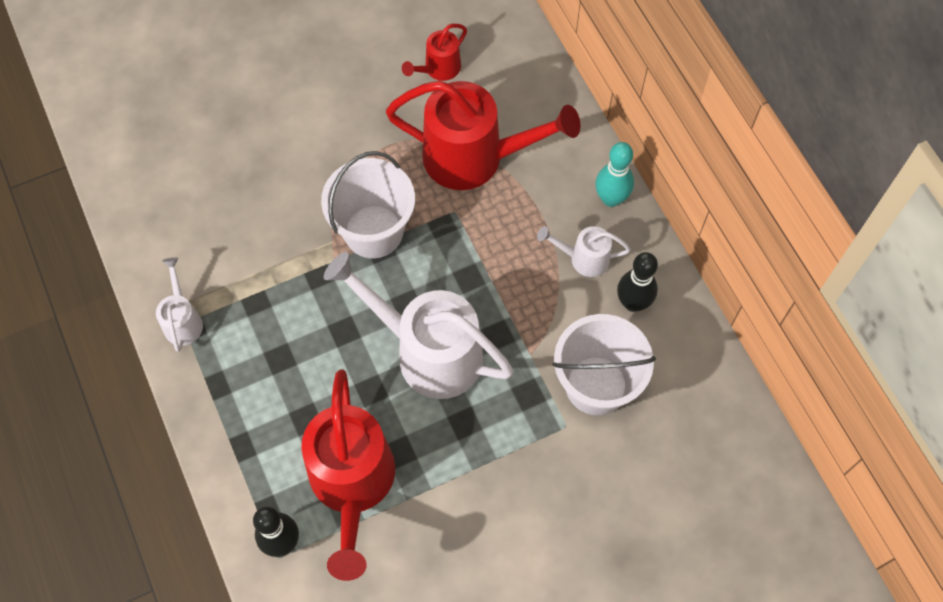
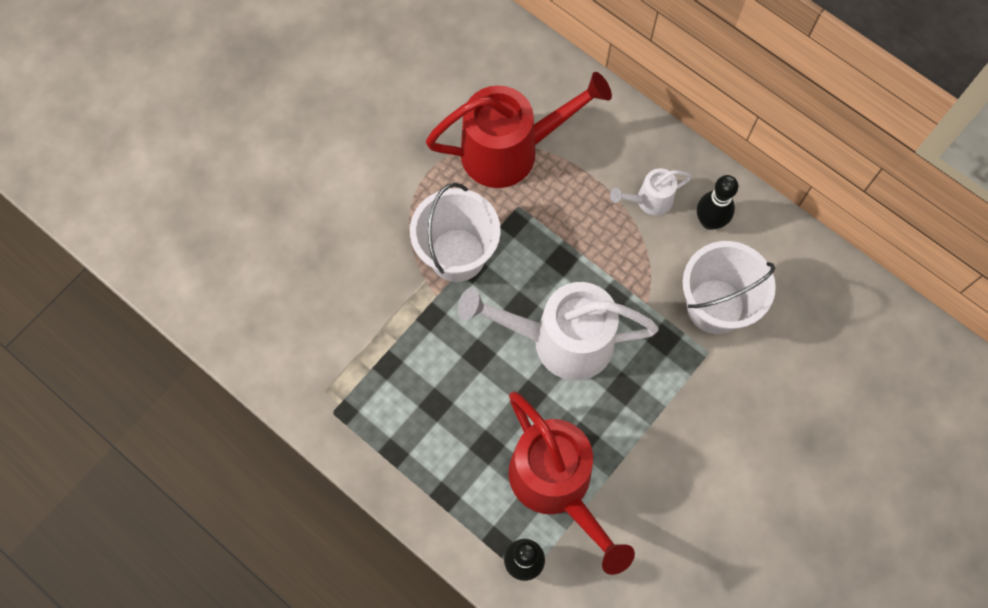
camera: 25 degrees left, 5 degrees up
white watering can [156,257,203,352] -> none
red watering can [402,24,467,81] -> none
turquoise bowling pin [595,142,634,207] -> none

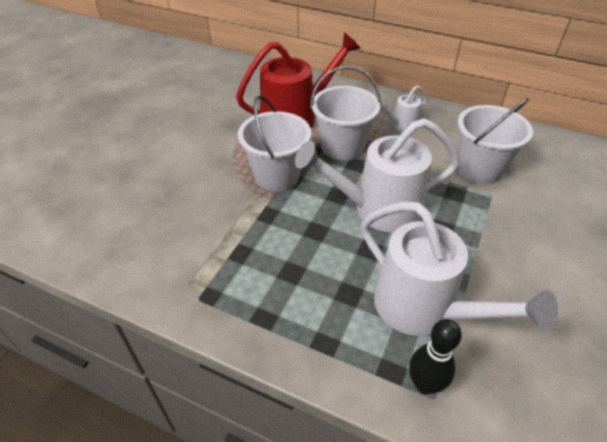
camera: 15 degrees left, 25 degrees down
red watering can [509,392,635,575] -> white watering can [361,202,558,336]
black bowling pin [697,175,738,230] -> none
none -> white bucket [310,66,381,161]

